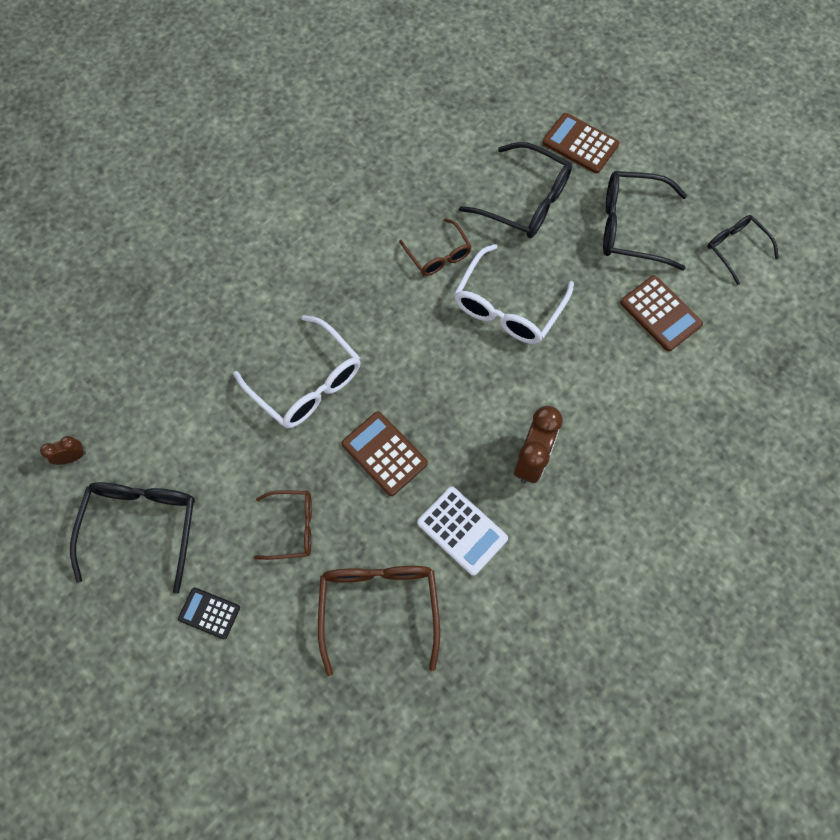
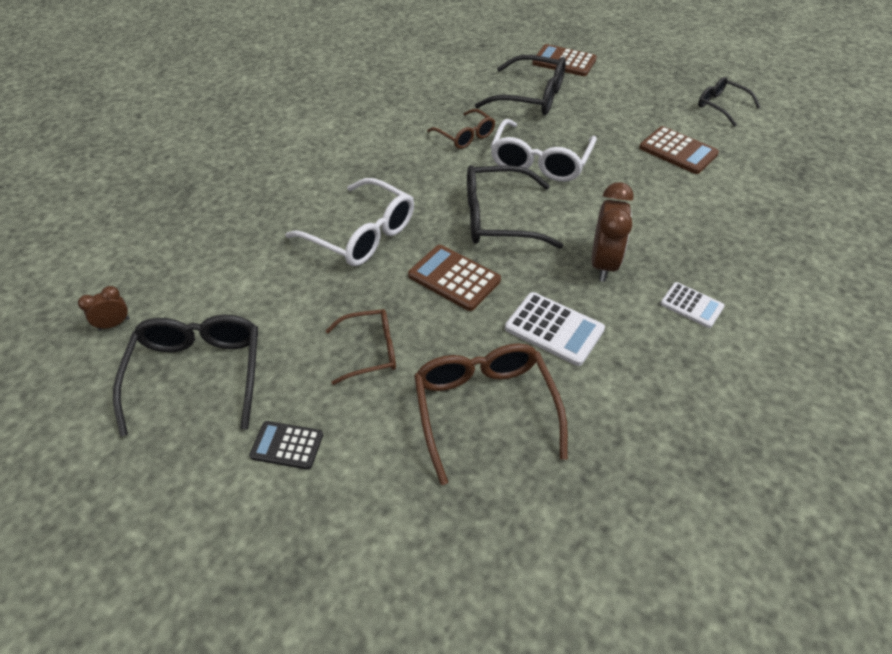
camera: 10 degrees left, 20 degrees down
black glasses [603,171,687,271] -> black glasses moved to [467,165,564,249]
none -> white calculator [660,282,725,328]

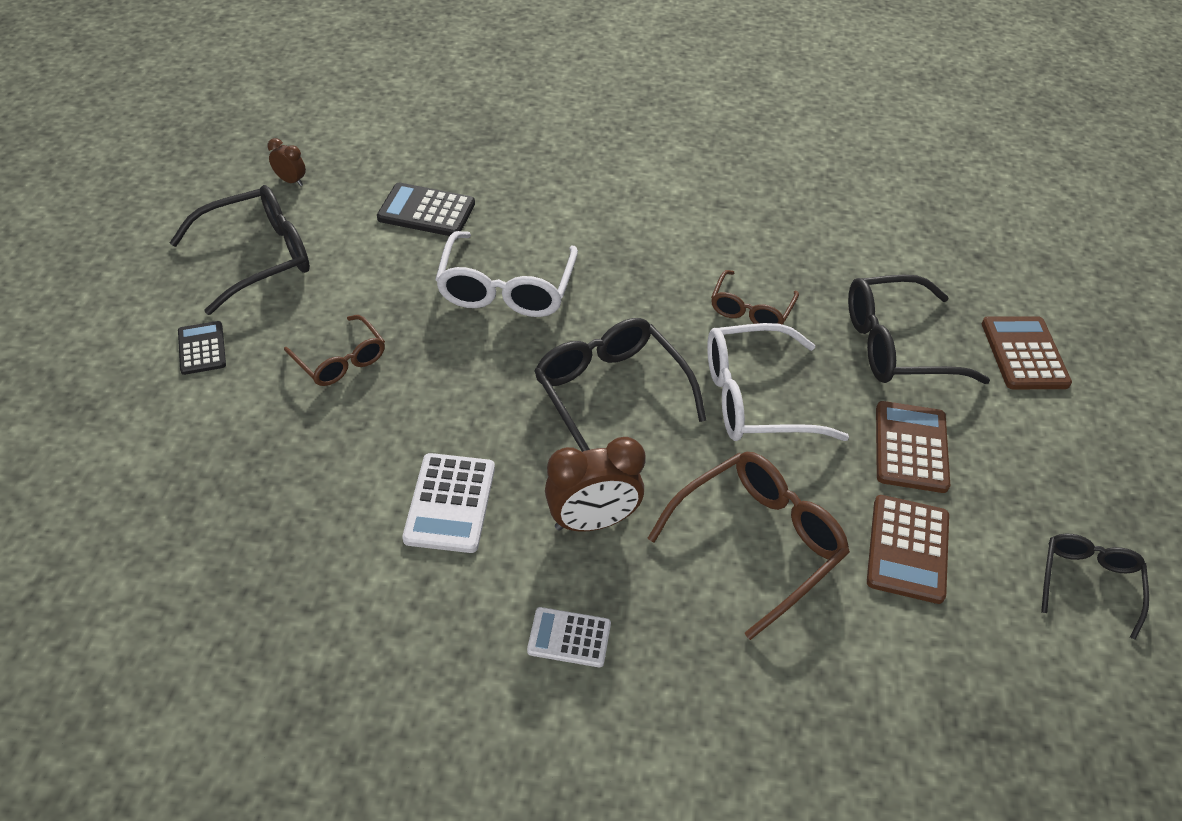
camera: 60 degrees right, 0 degrees up
brown calculator [408,245,501,311] -> brown calculator moved to [876,401,950,493]
brown glasses [414,343,568,485] -> brown glasses moved to [648,452,850,640]
black glasses [475,55,566,115] -> black glasses turned 90 degrees clockwise [848,275,990,384]
white calculator [660,282,725,328] -> white calculator turned 90 degrees clockwise [527,607,611,667]
none -> black calculator [377,183,475,236]

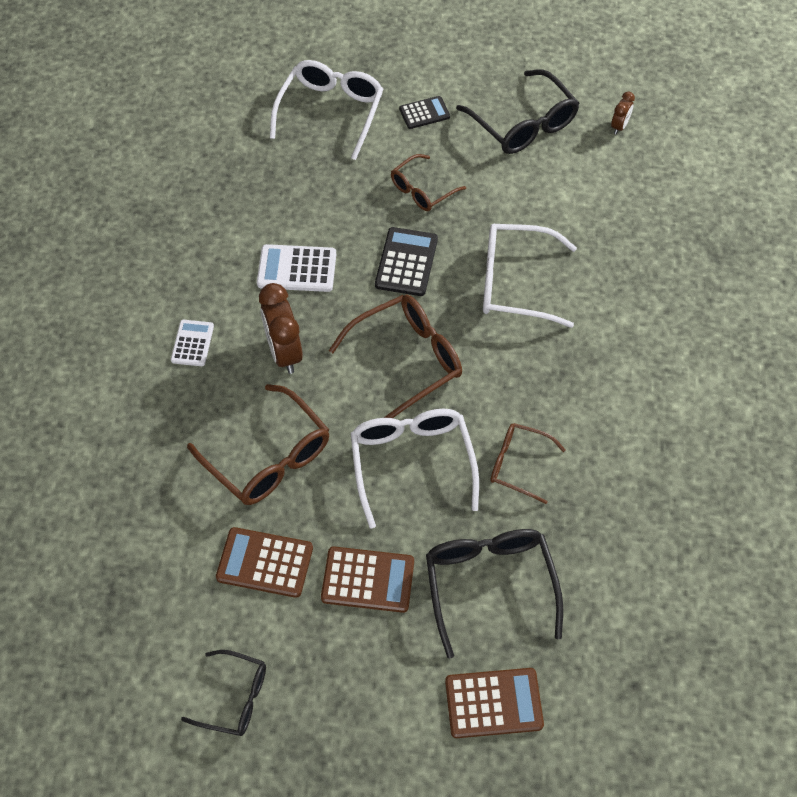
camera: 90 degrees right, 10 degrees up
black calculator [377,183,475,236] -> black calculator moved to [375,227,438,296]
black glasses [534,318,706,452] -> brown glasses [329,295,462,418]
none -> white glasses [270,60,383,160]

